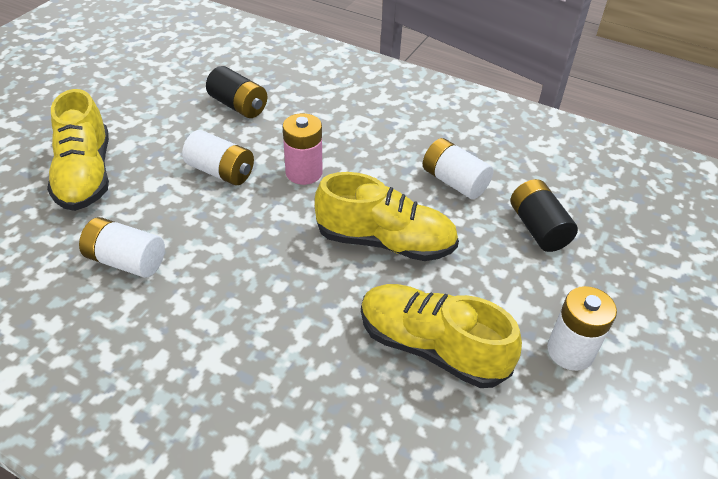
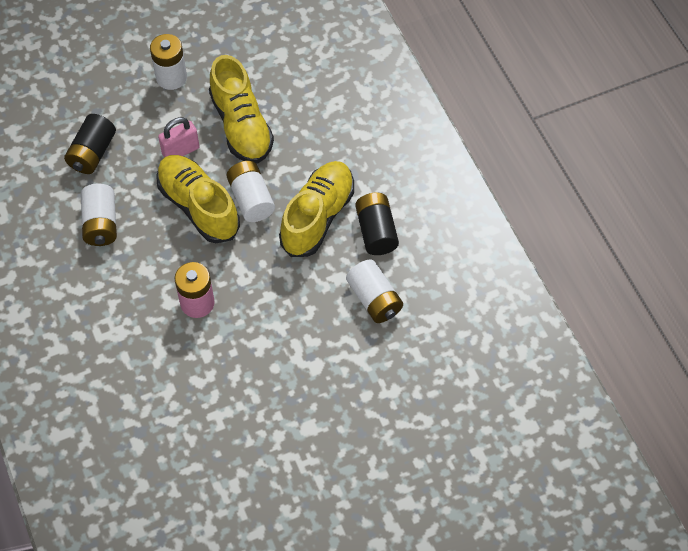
camera: 140 degrees left, 15 degrees up
yellow shoe [47,89,109,211] -> yellow shoe moved to [279,161,354,257]
white battery [182,130,254,186] -> white battery moved to [226,161,275,222]
black battery [206,66,267,118] -> black battery moved to [355,193,399,255]
none -> pink padlock [158,117,200,157]

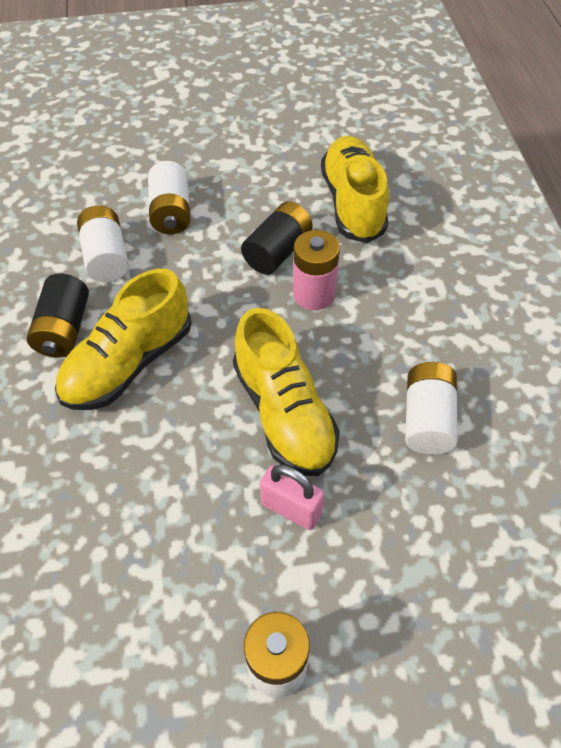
camera: 165 degrees left, 5 degrees down
black battery [64,114,116,174] -> black battery moved to [241,201,313,275]
pink padlock [158,117,200,157] -> pink padlock turned 45 degrees clockwise [260,464,324,530]
yellow shoe [209,55,274,164] -> yellow shoe moved to [321,136,389,243]
white battery [226,161,275,222] -> white battery moved to [148,161,191,234]

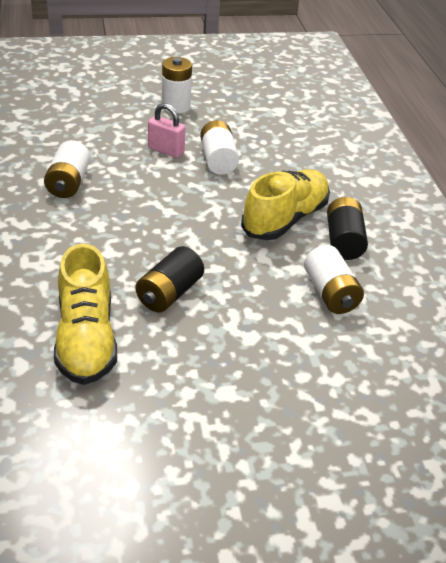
camera: 175 degrees right, 15 degrees down
white battery [148,161,191,234] -> white battery moved to [200,120,239,175]
yellow shoe [233,308,340,476] -> none
pink battery [293,230,340,310] -> none

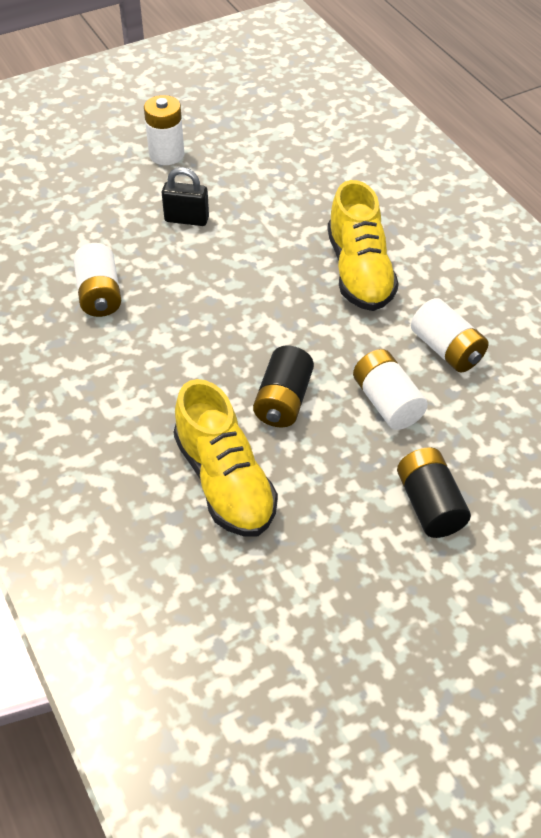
camera: 15 degrees left, 10 degrees up
pink padlock [148,103,185,158] -> black padlock [162,167,209,226]
white battery [200,120,239,175] -> white battery moved to [353,349,428,430]
yellow shoe [241,169,330,240] -> yellow shoe turned 150 degrees clockwise [328,180,399,311]
black battery [327,197,368,260] -> black battery moved to [397,447,471,538]

